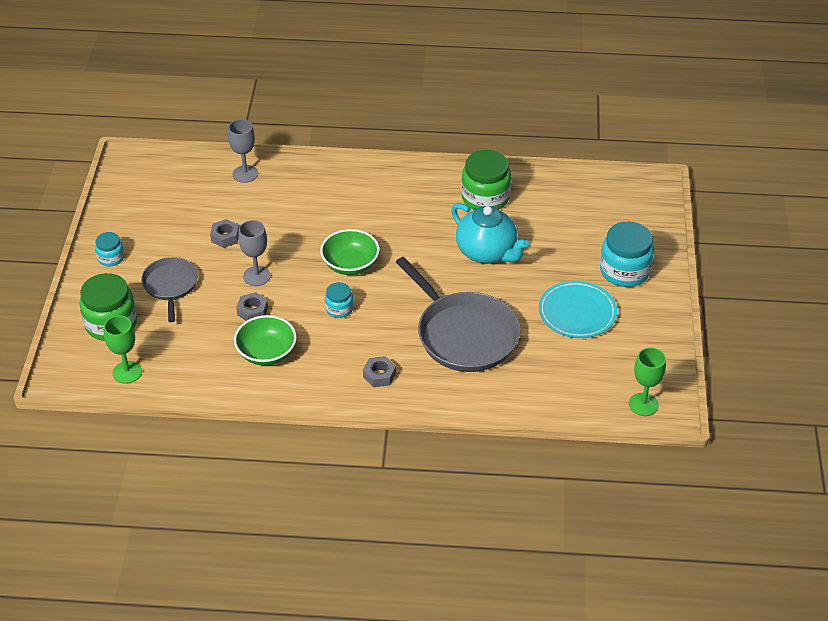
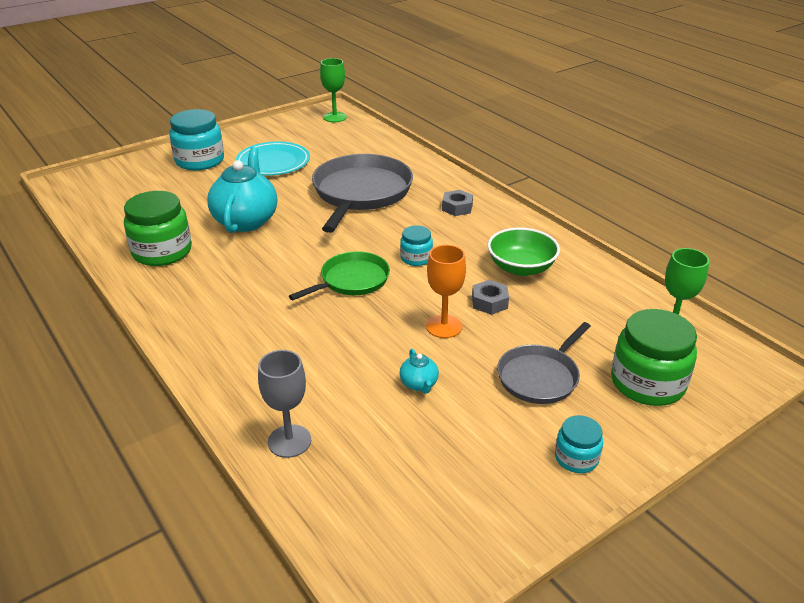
camera: 130 degrees left, 10 degrees down
grey nut [210,219,239,248] -> turquoise teapot [399,349,439,394]
grey goblet [238,220,271,286] -> orange goblet [426,245,466,338]
green bowl [320,229,380,275] -> green pan [289,251,390,300]

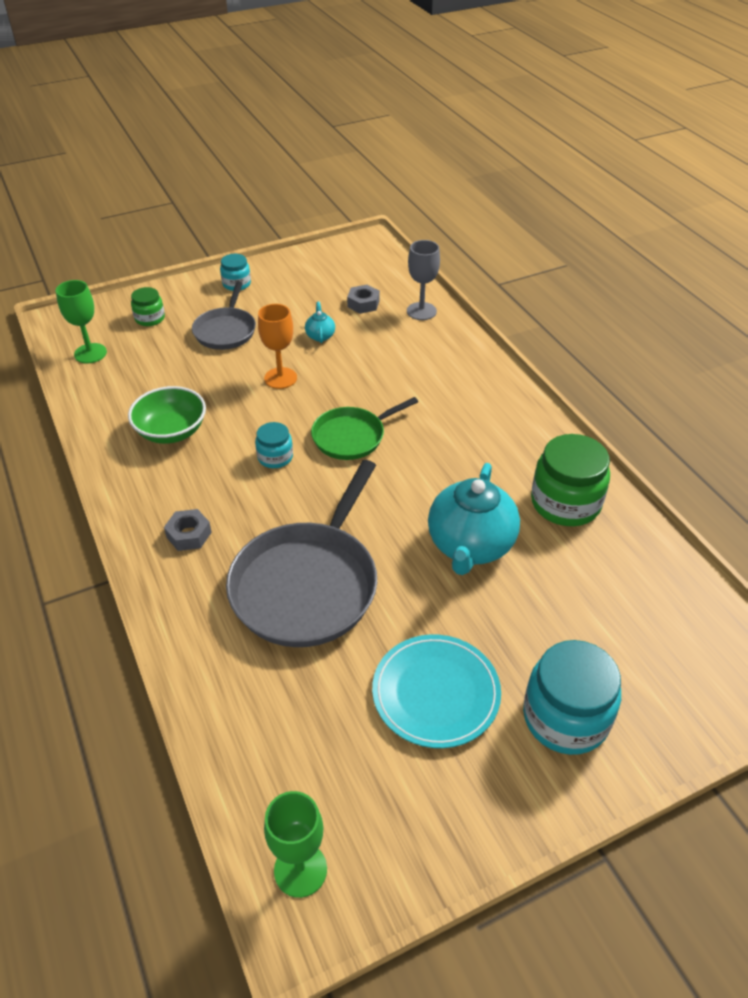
camera: 170 degrees left, 10 degrees up
grey nut [472,280,509,315] -> grey nut moved to [347,285,380,314]
grey pan [497,322,591,404] -> grey pan turned 135 degrees clockwise [192,282,256,350]
green jar [611,309,697,406] -> green jar [131,287,165,326], size x0.54

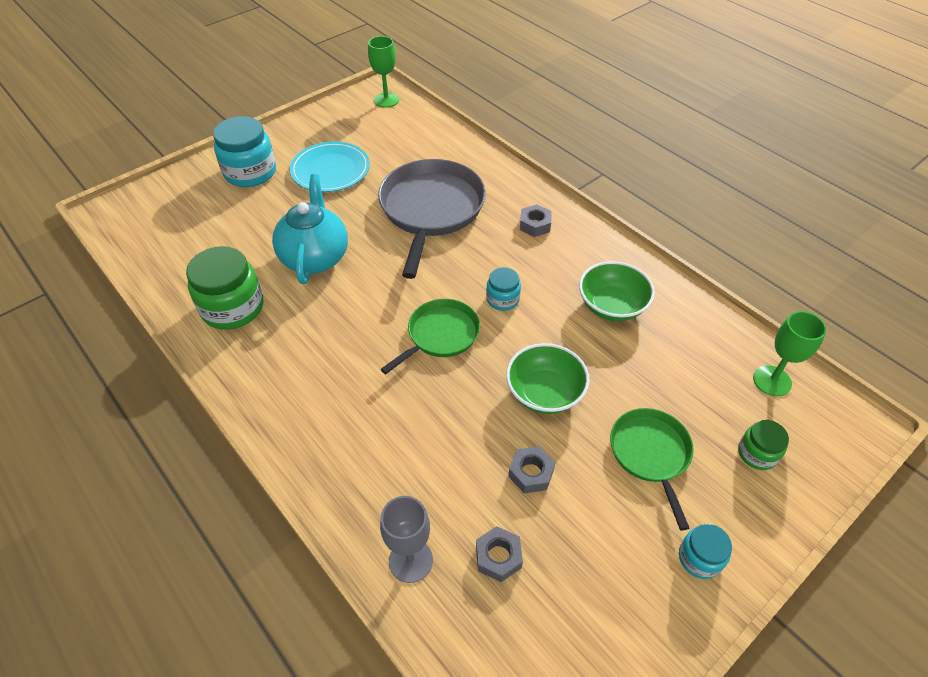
camera: 165 degrees right, 5 degrees up
grey pan [192,282,256,350] -> green pan [610,408,694,530]
orange goblet [258,304,297,389] -> green bowl [506,343,590,414]
turquoise teapot [305,301,335,343] -> grey nut [508,446,555,493]

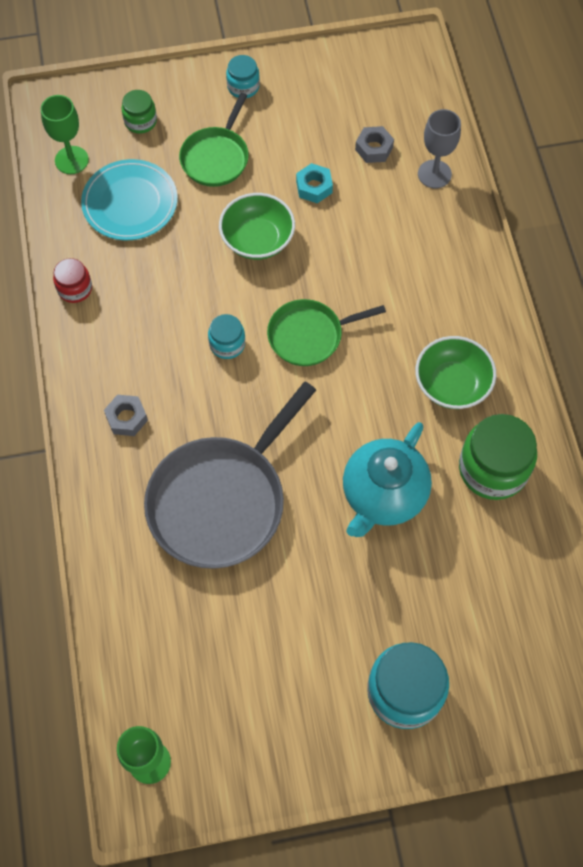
camera: 150 degrees left, 15 degrees up
turquoise plate [290,141,370,192] -> turquoise plate moved to [81,159,178,240]
grey nut [508,446,555,493] -> turquoise nut [296,163,333,203]
green bowl [579,261,655,321] -> green bowl moved to [415,336,497,409]
none -> red jar [53,258,92,303]

